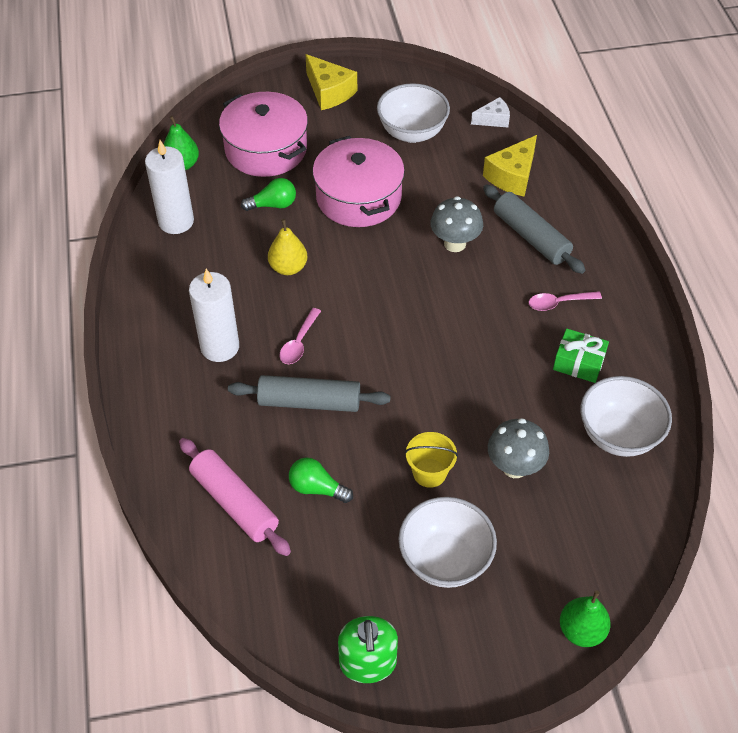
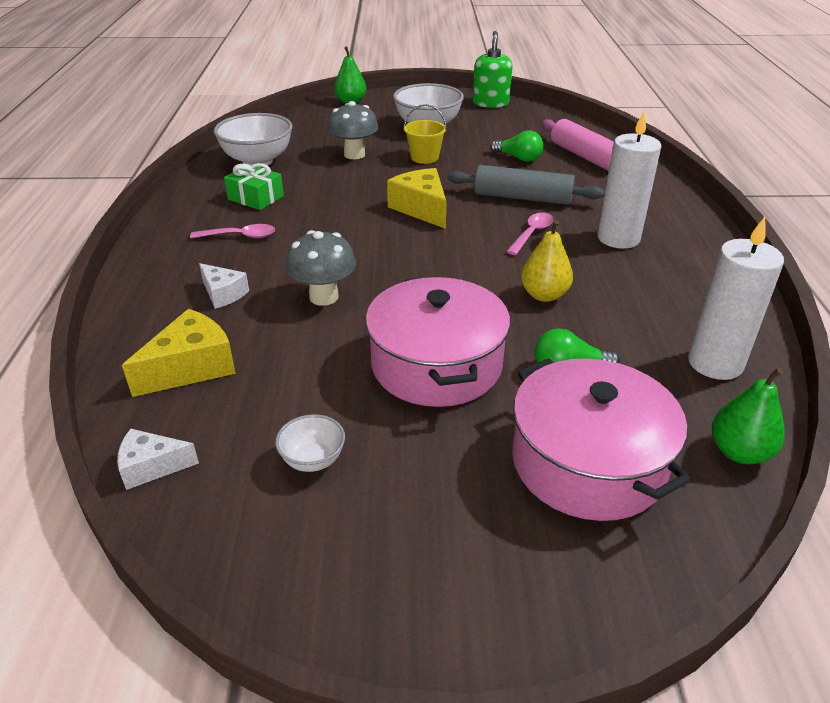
camera: 170 degrees left, 15 degrees down
yellow cheese [305,54,357,110] -> yellow cheese moved to [387,168,447,229]
white bowl [377,83,450,143] -> white bowl [275,414,345,472], size x0.51
grey rolling pin [483,184,585,274] -> white cheese [199,263,249,309]

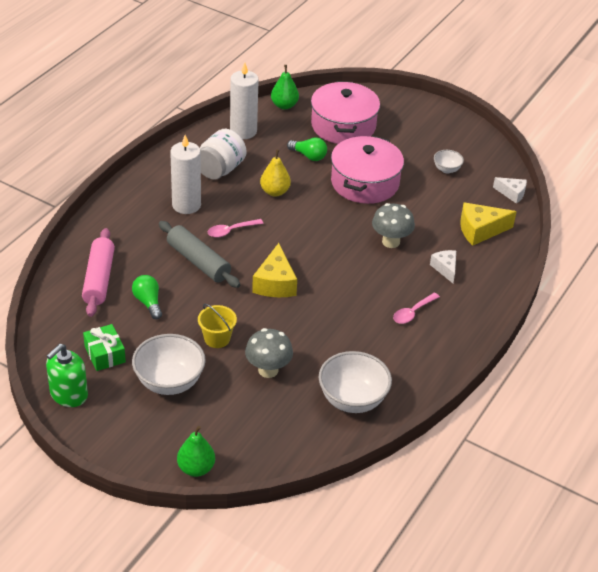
camera: 150 degrees left, 5 degrees up
pink spoon [190,224,275,238] -> pink spoon turned 75 degrees counterclockwise [393,293,440,324]
green gift [224,163,284,210] -> green gift moved to [83,324,126,371]
none -> white jar [200,129,247,180]

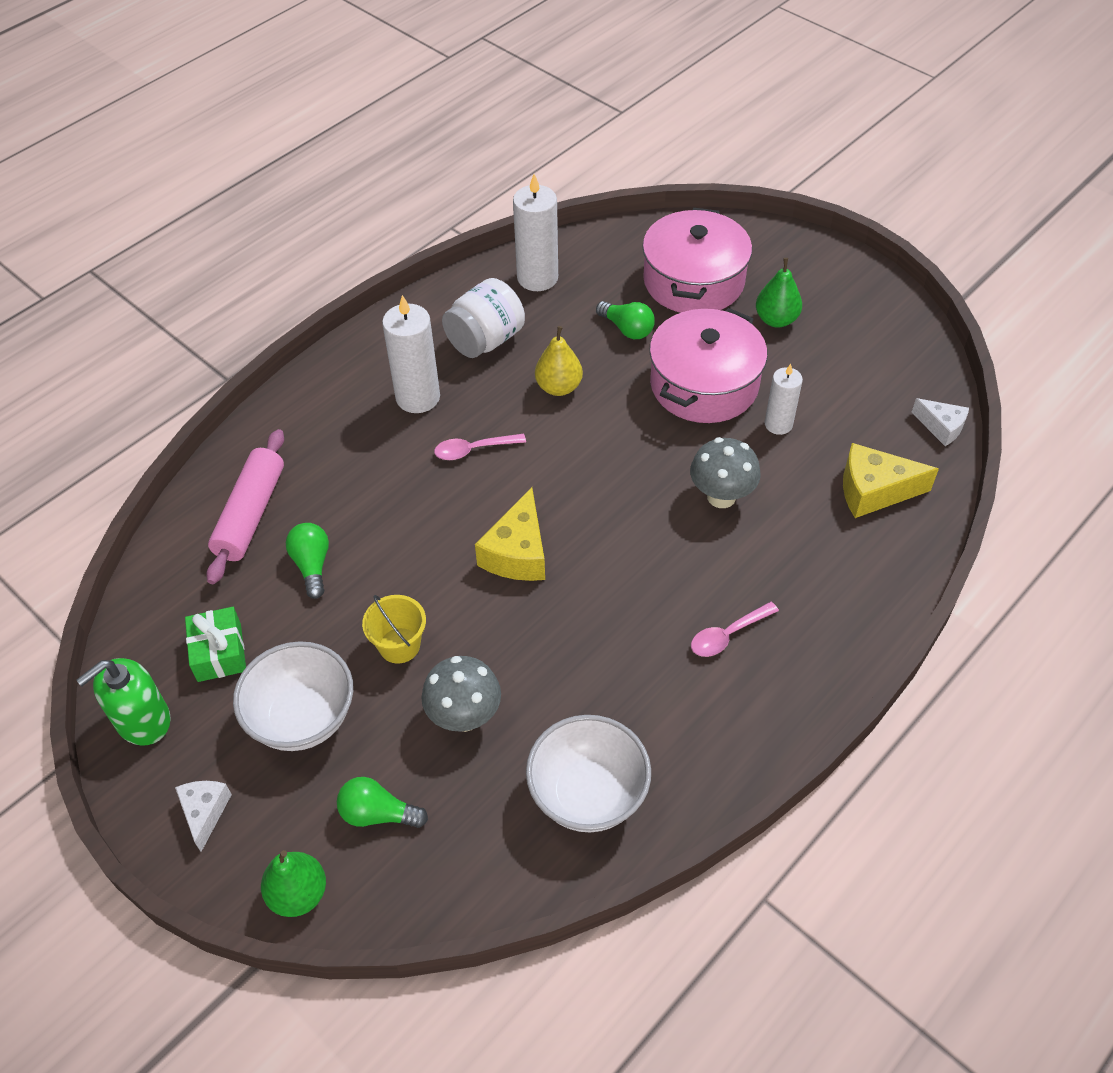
camera: 15 degrees right, 10 degrees up
grey rolling pin [159,221,240,288] -> none
green pear [271,65,299,109] -> green pear moved to [756,258,802,328]
white cheese [430,250,456,283] -> white cheese moved to [175,781,232,852]
white bowl [434,150,464,173] -> none
none -> green light bulb [337,777,428,828]
none -> white candle [765,364,803,435]

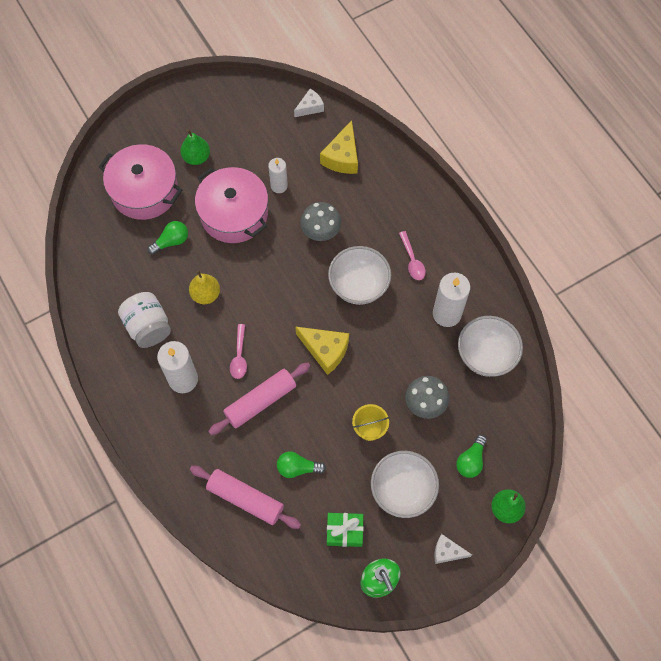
camera: 75 degrees left, 15 degrees up
white candle [513,174,558,291] -> white candle moved to [433,273,470,327]
none -> pink rolling pin [208,362,310,435]
none -> white bowl [328,246,391,305]

